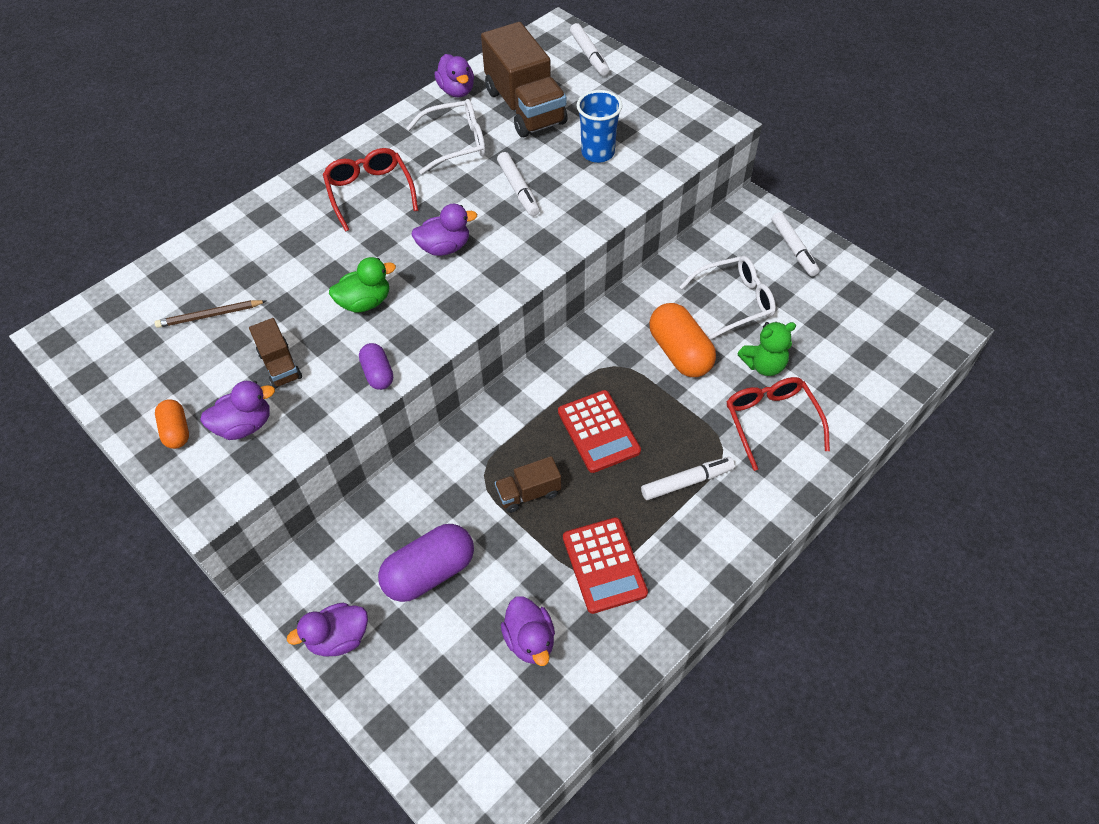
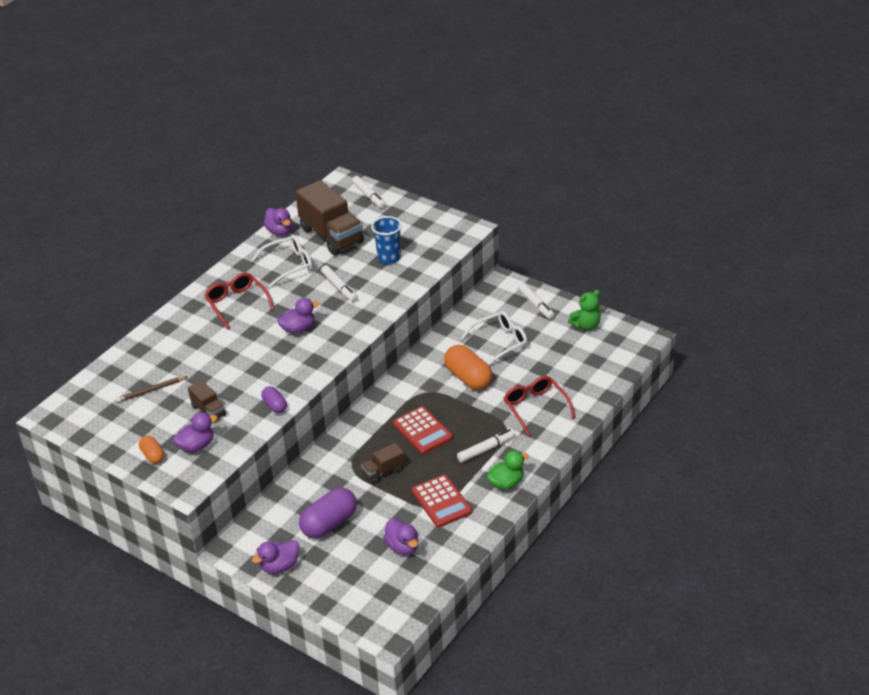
camera: 10 degrees left, 15 degrees down
green duck [329,257,396,312] -> green duck moved to [487,451,529,490]
green teddy bear [737,322,796,376] -> green teddy bear moved to [568,290,601,330]

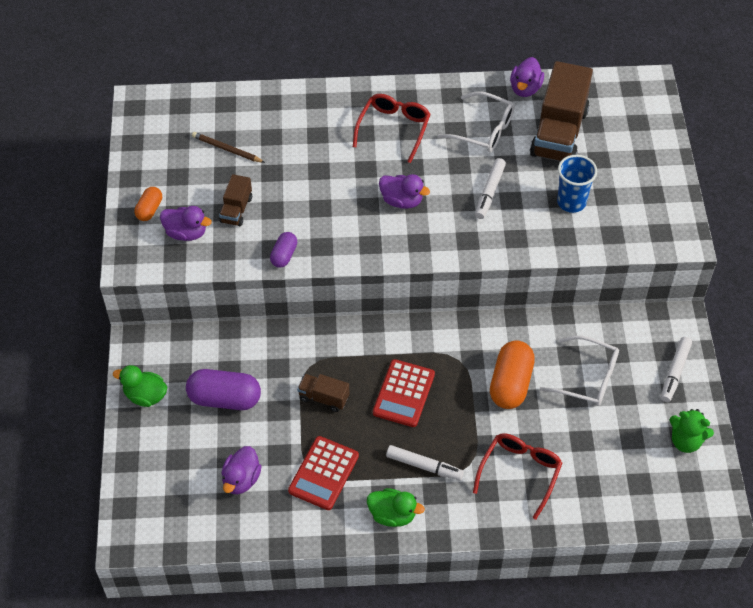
camera: 50 degrees right, 15 degrees up
purple duck [252,540,299,574] -> green duck [113,365,167,407]
white marker [352,176,386,208] -> none

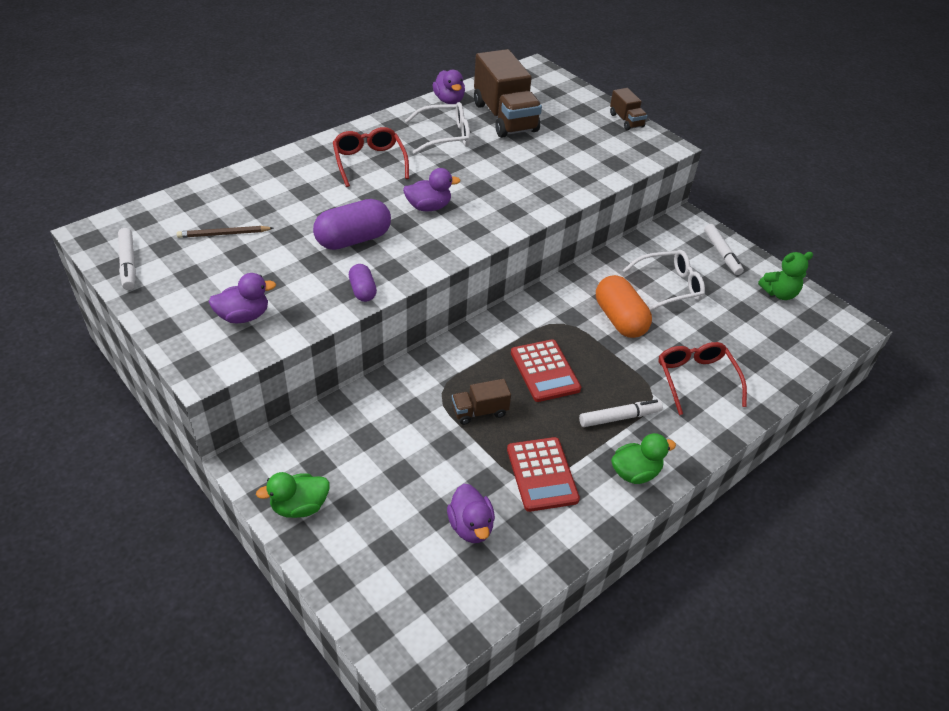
camera: 40 degrees left, 10 degrees down
orange capsule [134,187,162,221] -> none
purple capsule [186,369,261,410] -> purple capsule moved to [313,199,391,250]
brown truck [219,174,252,226] -> brown truck moved to [610,88,647,130]
white marker [475,158,506,219] -> white marker moved to [118,228,136,290]
blue cup [557,155,597,213] -> none

